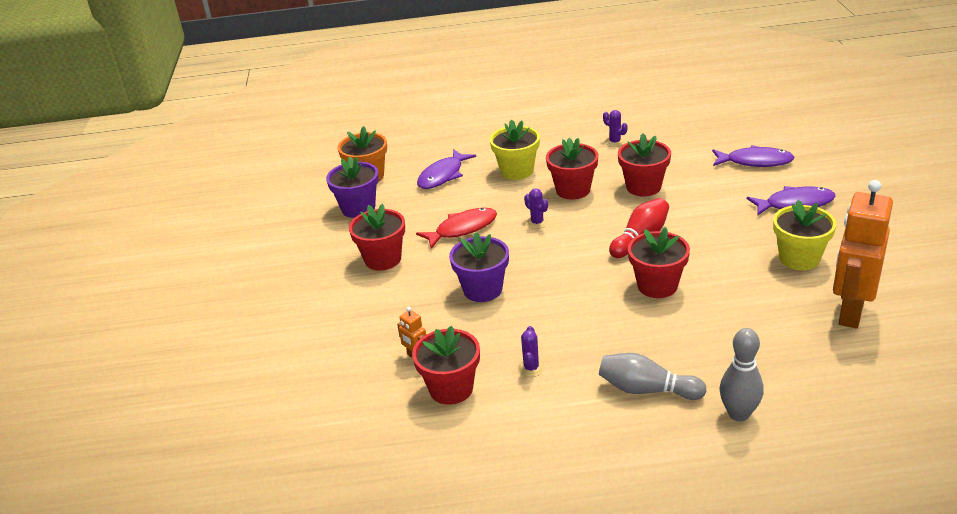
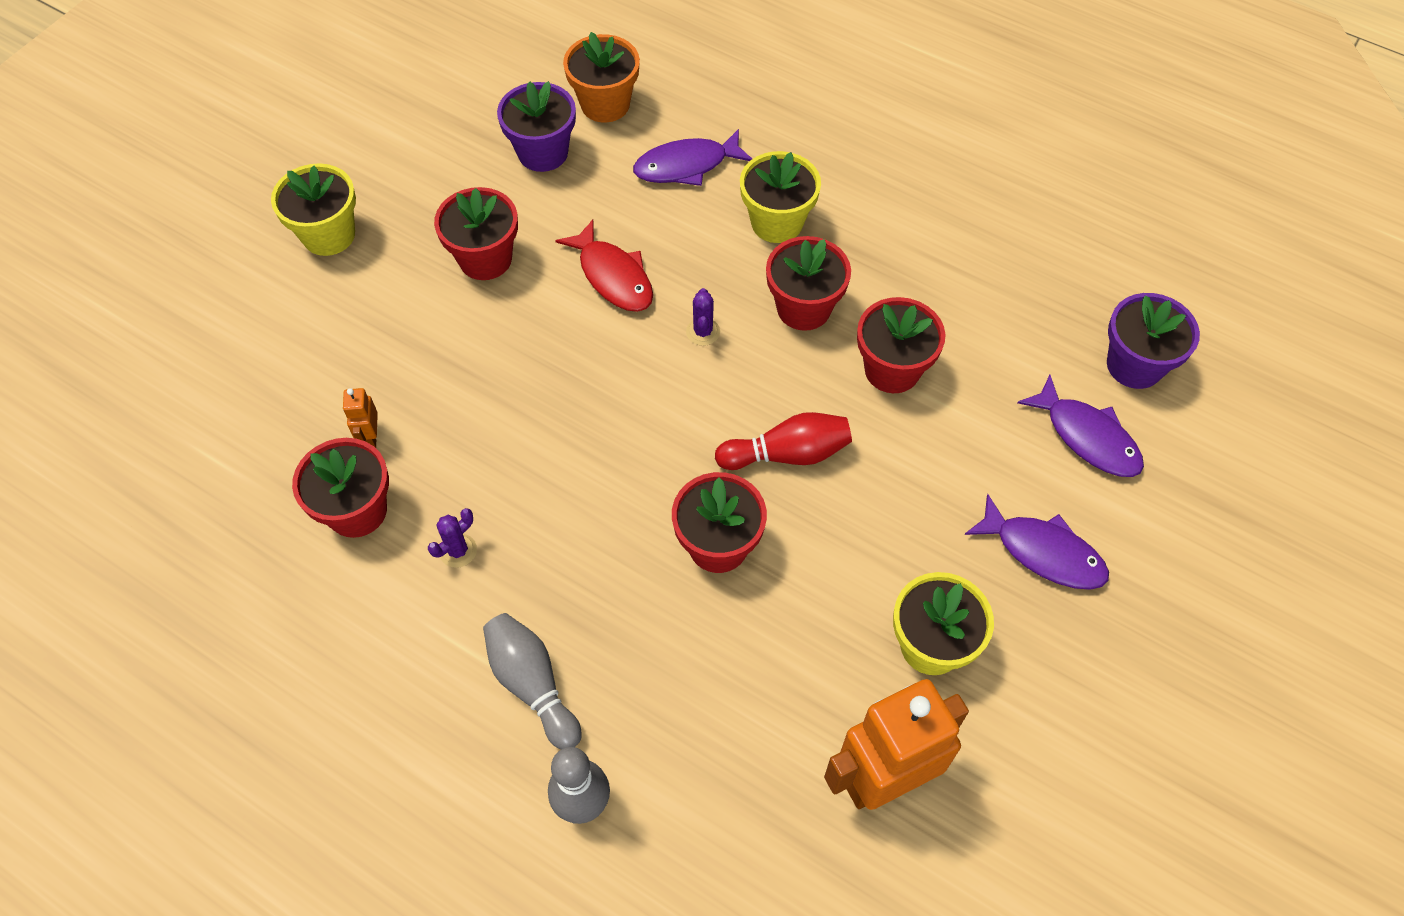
camera: 35 degrees right, 25 degrees up
red fish [416,208,497,249] -> red fish turned 45 degrees clockwise [555,219,653,312]
purple flower pot [449,232,509,302] -> purple flower pot moved to [1107,293,1200,389]
purple cactus [603,110,627,147] -> none
none -> yellow flower pot [271,163,356,256]

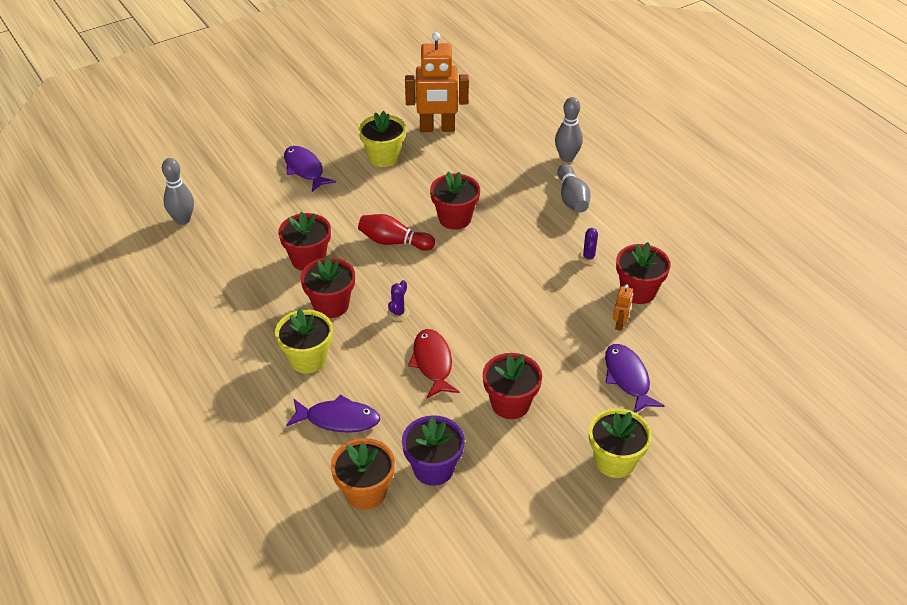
camera: 155 degrees left, 15 degrees down
purple cactus [428,508,477,568] -> purple cactus turned 60 degrees counterclockwise [578,228,600,264]
purple fish [1017,375,1144,477] -> purple fish moved to [605,344,665,413]
purple flower pot [1107,293,1200,389] -> grey bowling pin [162,158,194,225]

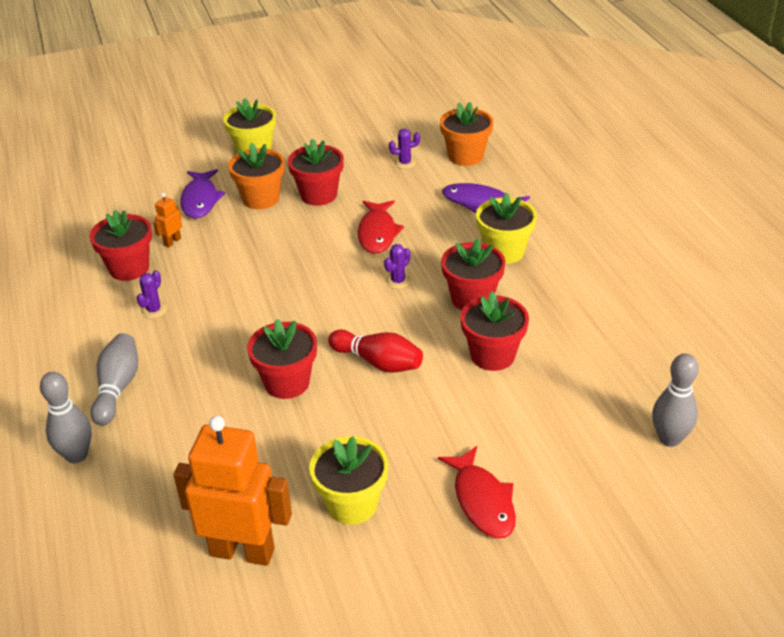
camera: 165 degrees left, 5 degrees down
purple fish [284,146,336,192] -> red fish [438,446,516,538]
purple flower pot [402,415,465,486] -> purple cactus [389,129,420,169]
none -> orange flower pot [228,143,285,209]

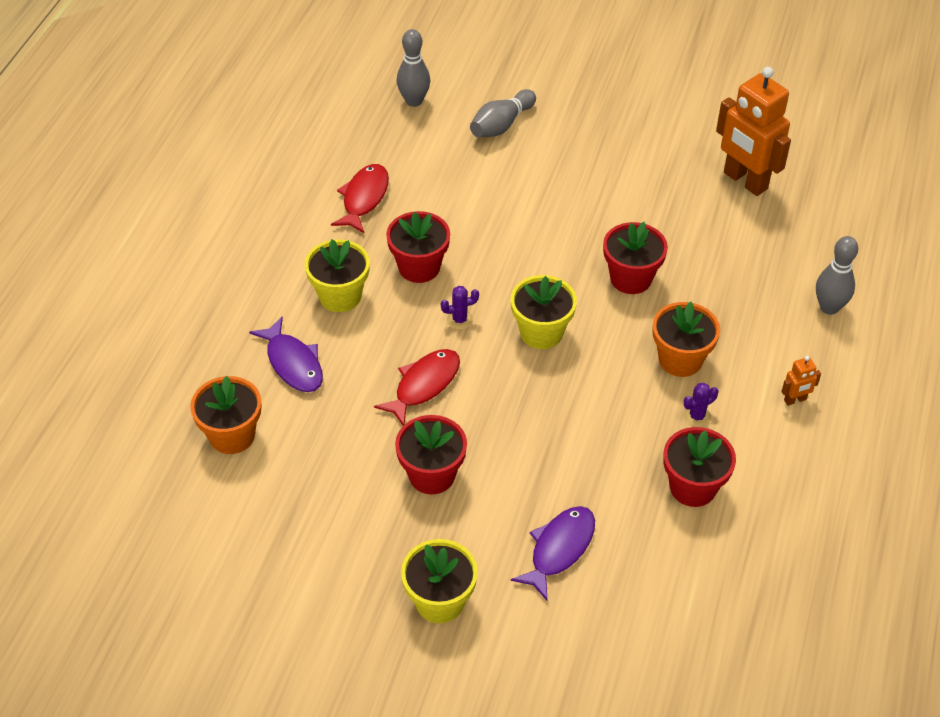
camera: 145 degrees left, 10 degrees up
grey bowling pin [90,333,138,426] -> grey bowling pin moved to [470,89,536,137]
orange robot [153,193,182,248] -> orange robot moved to [781,356,821,406]
orange flower pot [228,143,285,209] -> orange flower pot moved to [652,301,720,377]
yellow flower pot [309,436,388,525] -> yellow flower pot moved to [511,275,577,349]
red bowling pin [328,330,423,372] -> none
purple cactus [389,129,420,169] -> none
red fish [438,446,516,538] -> red fish moved to [331,164,389,233]
red flower pot [460,291,529,371] -> none

